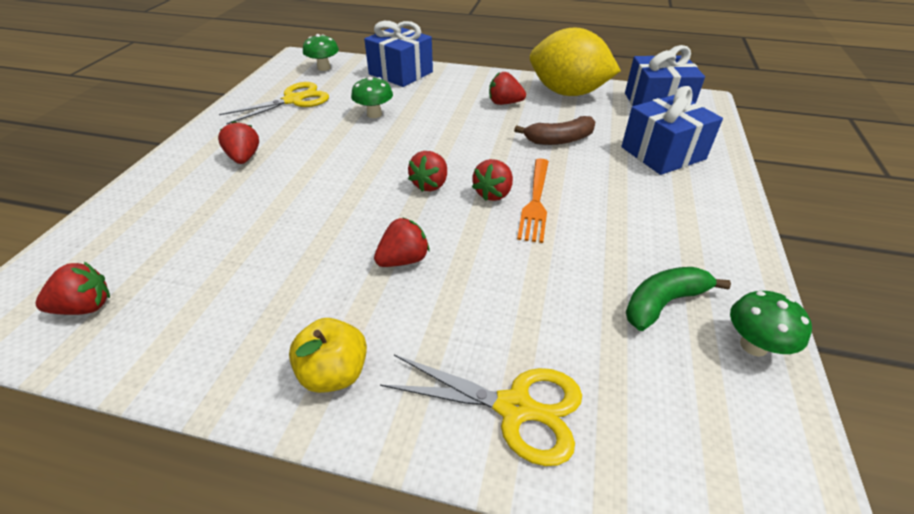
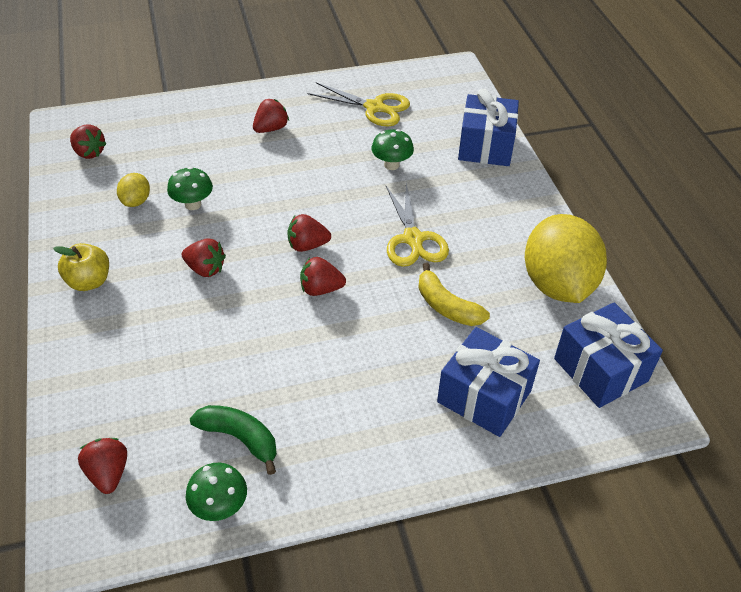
camera: 60 degrees right, 5 degrees up
green mushroom [303,34,339,71] -> green mushroom moved to [167,167,213,210]
yellow scissors [380,355,582,466] -> yellow scissors moved to [386,183,449,267]
red strawberry [489,72,526,105] -> red strawberry moved to [78,438,127,494]
brown banana [514,116,596,145] -> yellow banana [418,263,490,326]
orange fork [517,159,549,243] -> none
none -> yellow lemon [117,173,150,207]

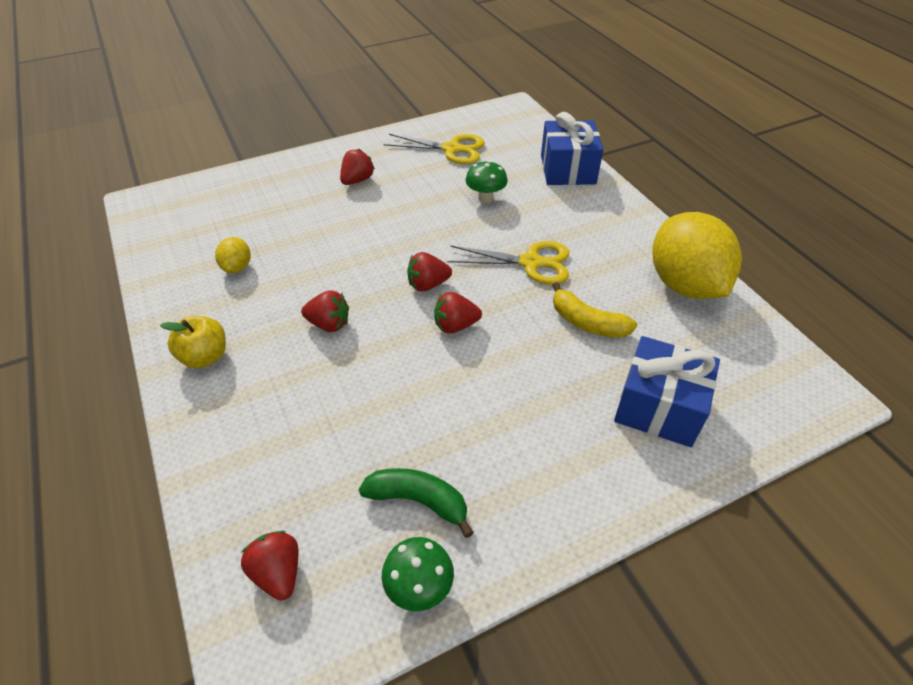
camera: 10 degrees left, 0 degrees up
red strawberry [70,125,107,159] -> none
green mushroom [167,167,213,210] -> none
yellow scissors [386,183,449,267] -> yellow scissors turned 60 degrees counterclockwise [447,241,569,285]
blue gift [554,302,663,408] -> none

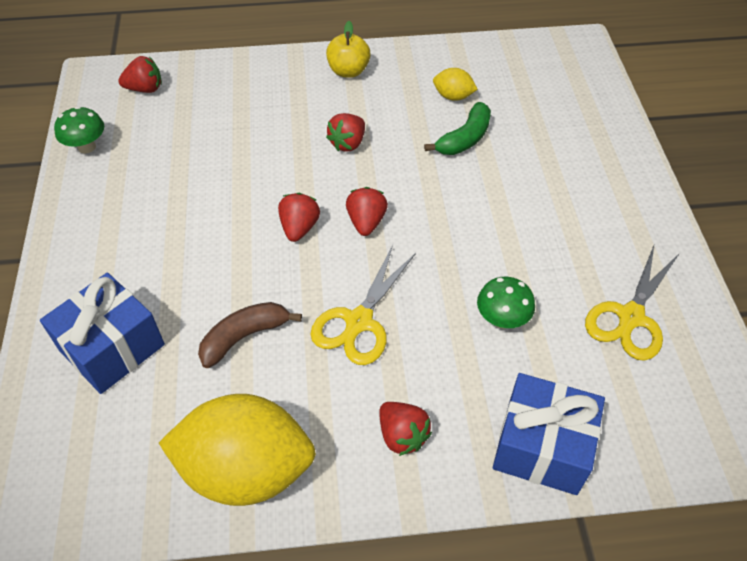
camera: 110 degrees right, 5 degrees up
red strawberry [340,149,375,185] -> red strawberry moved to [379,402,432,456]
green banana [359,468,474,538] -> green banana moved to [424,102,491,155]
yellow banana [552,282,637,338] -> brown banana [198,302,302,368]

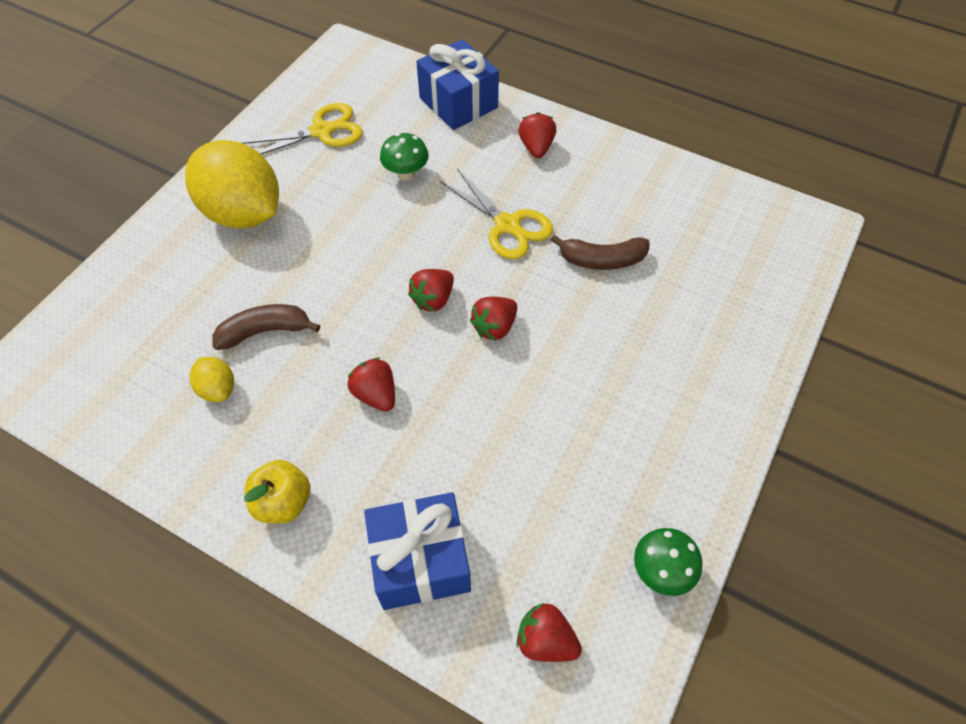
camera: 145 degrees left, 5 degrees up
blue gift [40,273,165,394] -> blue gift moved to [364,492,471,610]
yellow lemon [159,394,316,506] -> yellow lemon moved to [185,140,279,228]
yellow scissors [311,245,416,365] -> yellow scissors turned 75 degrees clockwise [440,168,553,260]
red strawberry [326,113,365,152] -> red strawberry turned 105 degrees counterclockwise [348,357,395,411]
green banana [424,102,491,155] -> brown banana [212,304,320,350]

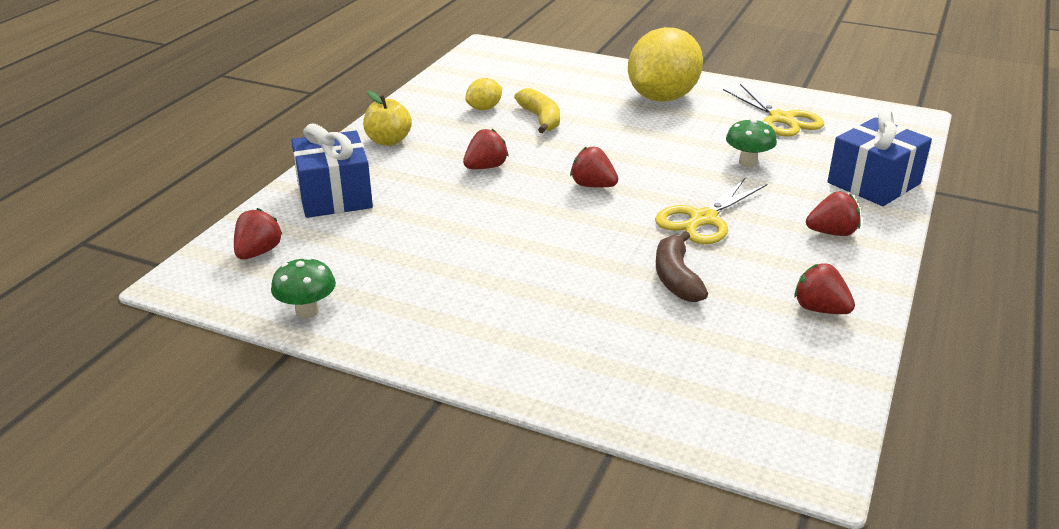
camera: 85 degrees right, 25 degrees down
brown banana [212,304,320,350] -> yellow banana [514,88,560,133]
red strawberry [470,297,517,341] -> red strawberry moved to [794,263,855,314]

